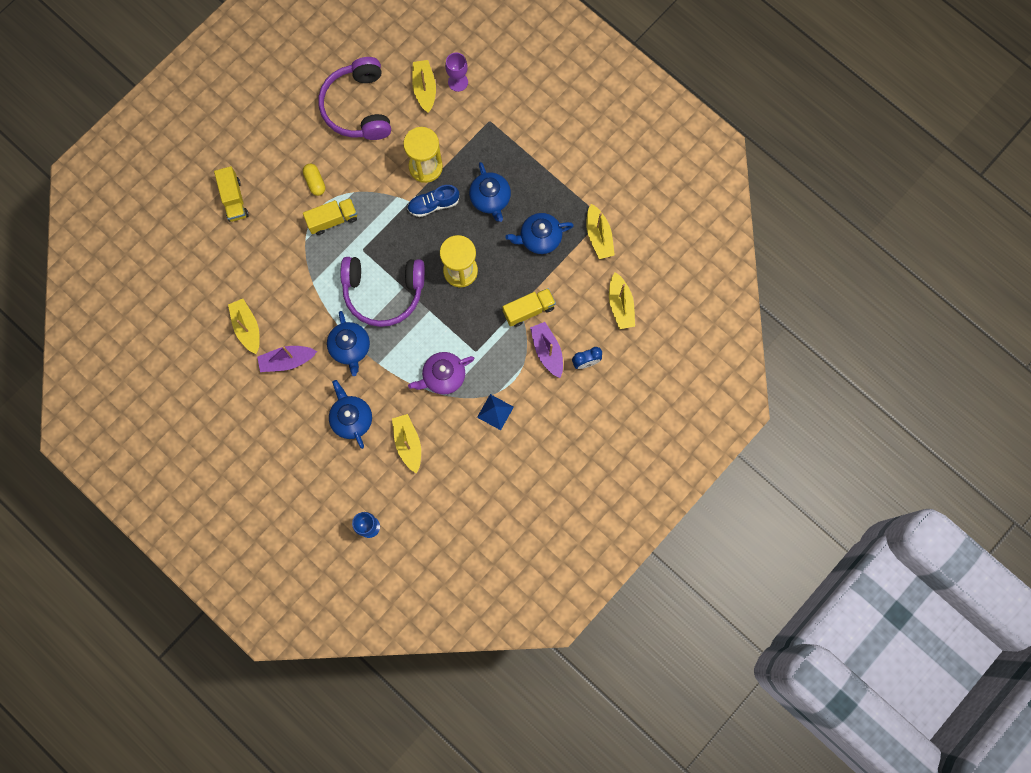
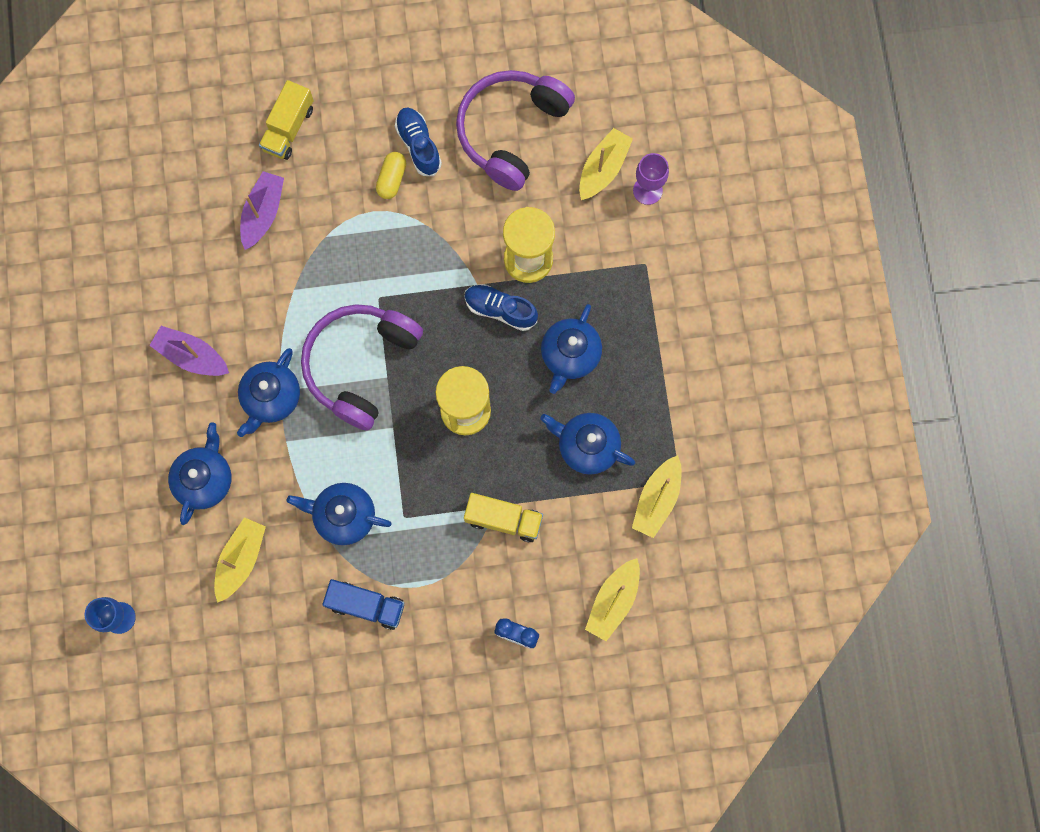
camera: 40 degrees right, 0 degrees up
yellow boat [228,299,260,354] -> none
yellow truck [303,198,357,235] -> none
purple headphones [340,257,425,327] -> purple headphones turned 75 degrees clockwise [301,304,423,431]
purple teapot [408,352,474,395] -> blue teapot [287,483,392,545]
blue pyramid [477,394,514,430] -> blue truck [322,579,405,630]
purple boat [530,322,563,378] -> purple boat moved to [240,171,284,250]
none -> blue shoe [395,107,442,176]

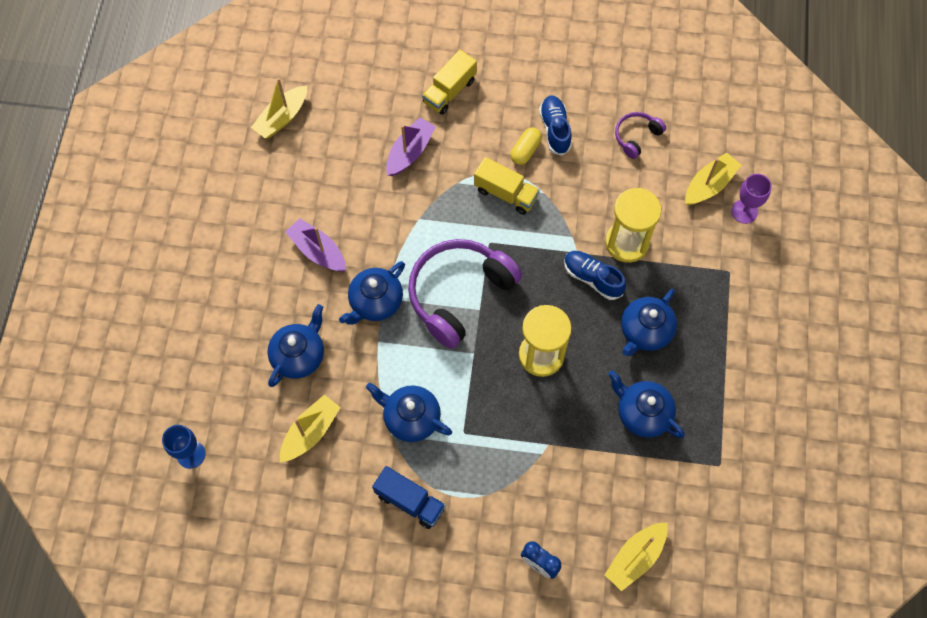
camera: 15 degrees right, 10 degrees down
purple headphones [456,70,575,191] -> purple headphones [615,112,666,159], size x0.48
yellow truck [464,493,543,542] -> yellow truck moved to [474,157,540,215]
yellow boat [632,455,682,538] -> yellow boat moved to [251,78,307,138]

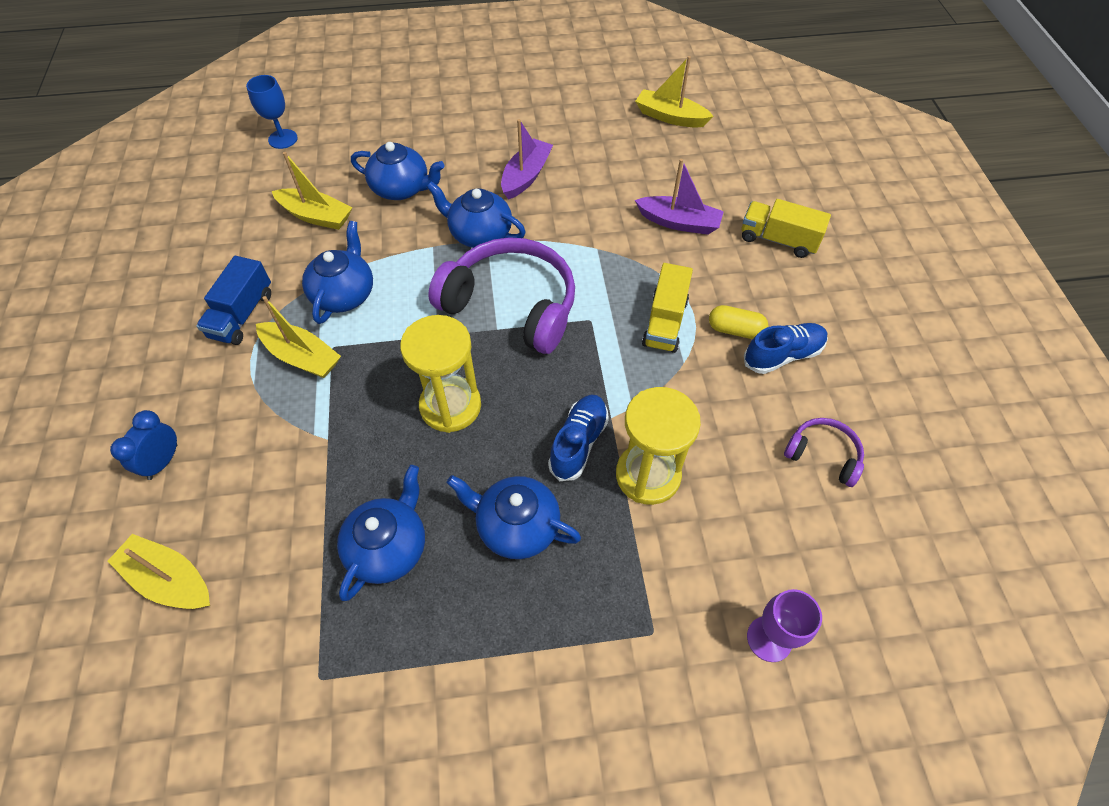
camera: 75 degrees right, 10 degrees down
yellow boat [685,152,741,205] -> yellow boat moved to [256,296,341,378]

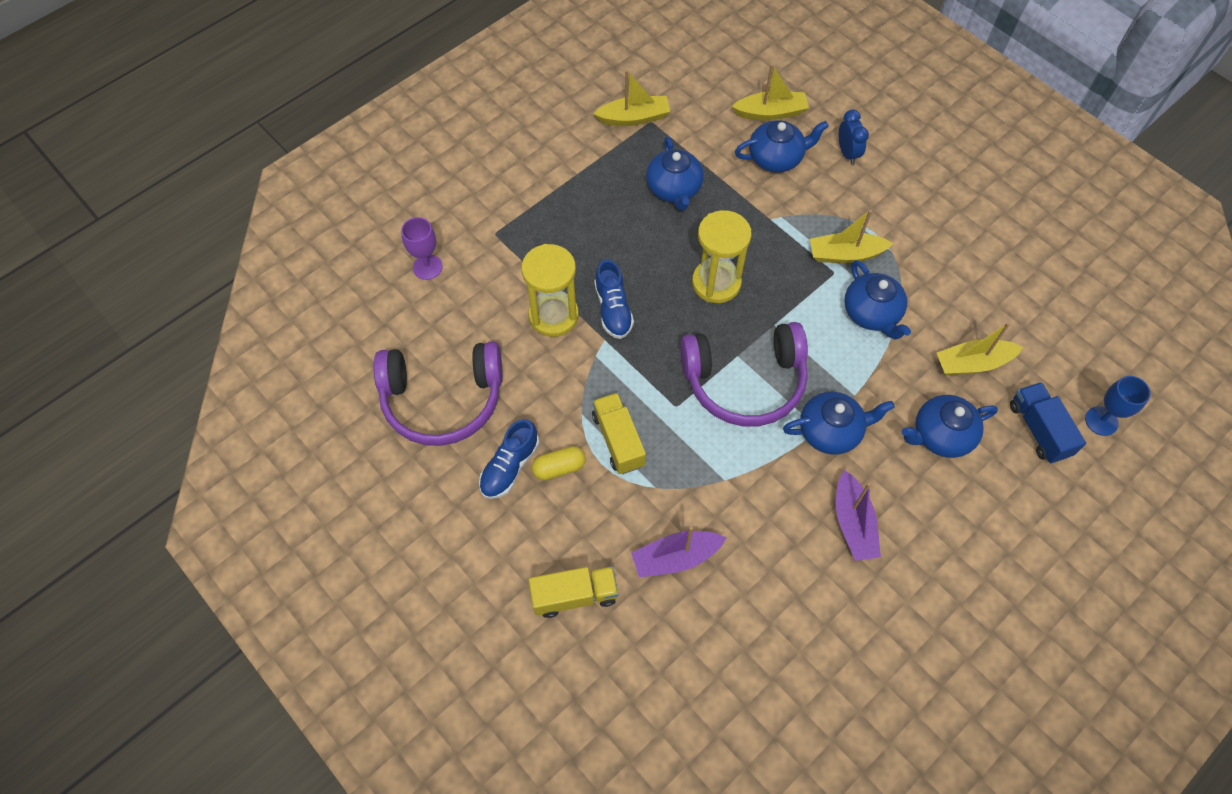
camera: 145 degrees right, 5 degrees up
blue truck [196,256,271,345] -> blue truck moved to [1010,382,1086,463]
blue teapot [447,475,581,559] -> blue teapot moved to [735,120,829,173]
yellow boat [635,56,714,128] -> yellow boat moved to [593,70,671,126]
purple headphones [784,418,864,487] -> purple headphones [373,342,503,446], size x2.09

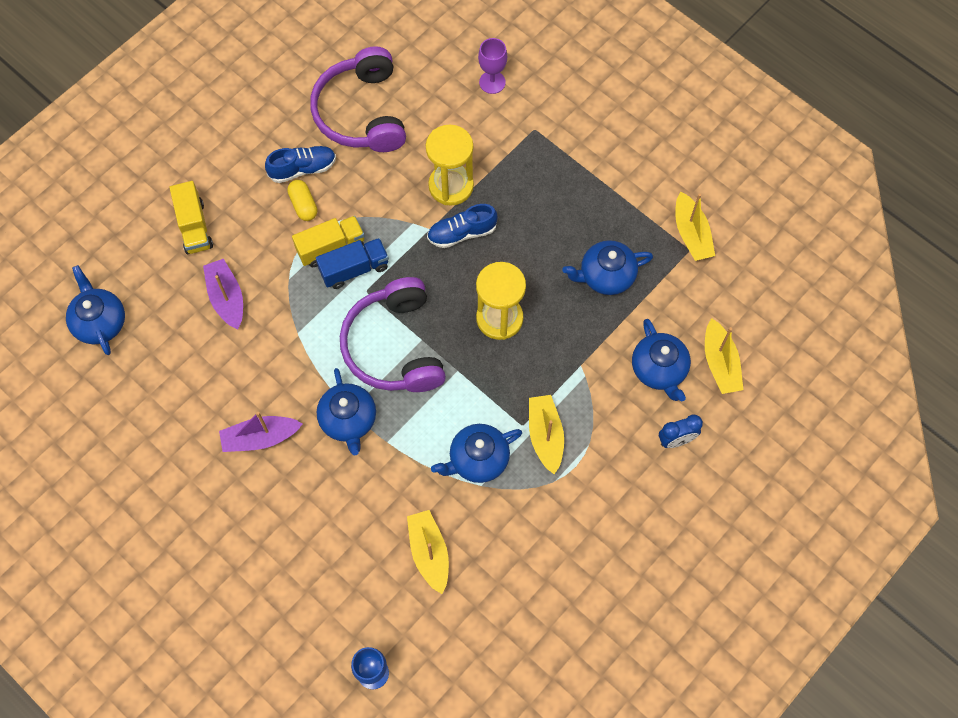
camera: 85 degrees right, 5 degrees up
blue shoe [479,419,539,499] -> blue shoe turned 135 degrees clockwise [265,146,336,183]
blue teapot [902,395,998,458] -> blue teapot moved to [66,265,125,355]
blue truck [1010,382,1086,463] -> blue truck moved to [316,238,389,289]

